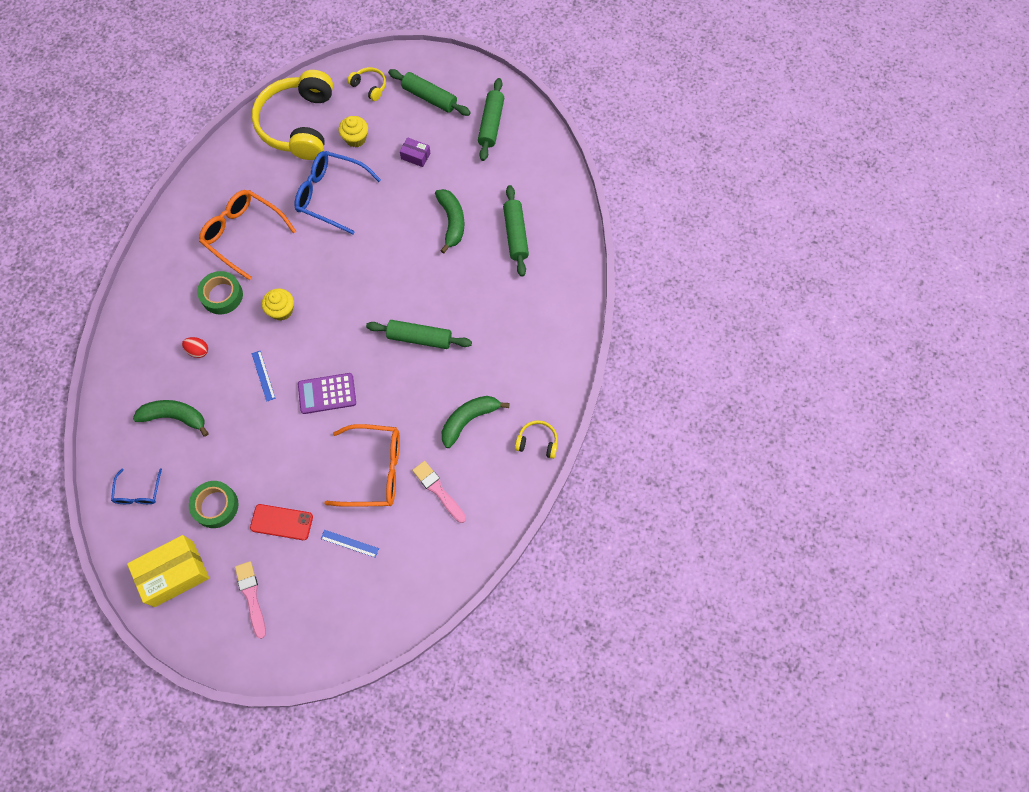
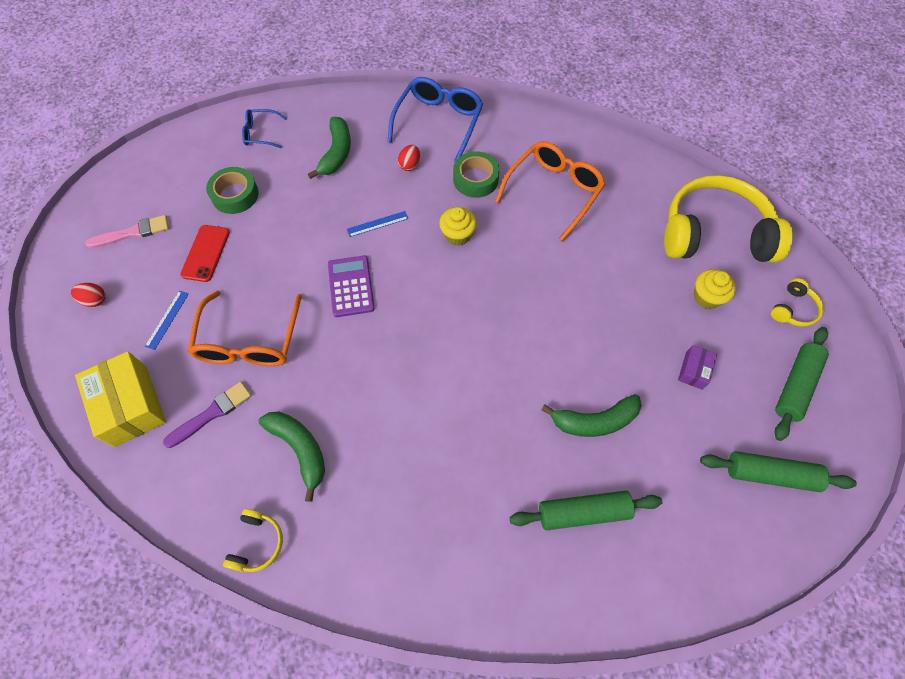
camera: 90 degrees right, 5 degrees down
yellow box [127,535,209,607] -> yellow box moved to [75,351,166,447]
blue glasses [294,151,381,235] -> blue glasses moved to [387,77,483,161]
green rolling pin [366,320,472,349] -> none
pink brush [412,461,466,523] -> purple brush [163,381,251,448]
none -> red egg [71,283,106,307]

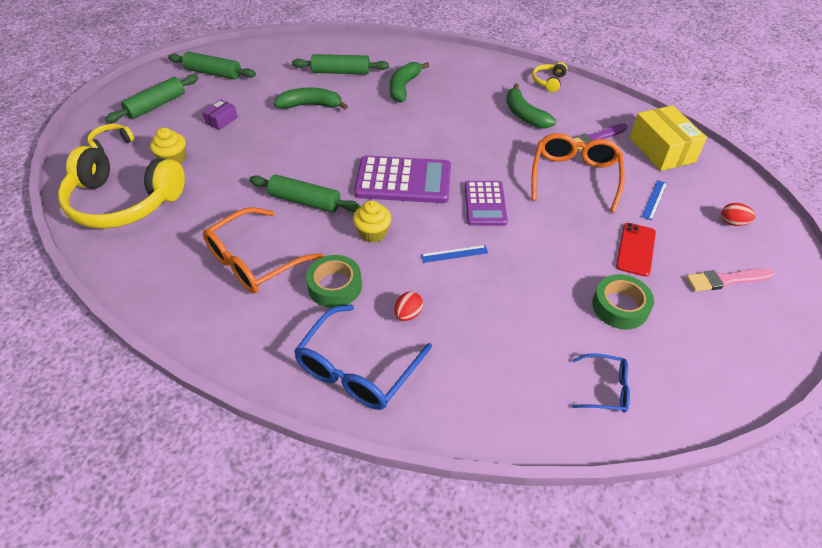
camera: 170 degrees left, 15 degrees down
green banana [308,117,351,179] -> green banana moved to [390,62,429,103]
none -> green rolling pin [249,175,361,212]
none -> purple calculator [354,156,451,203]

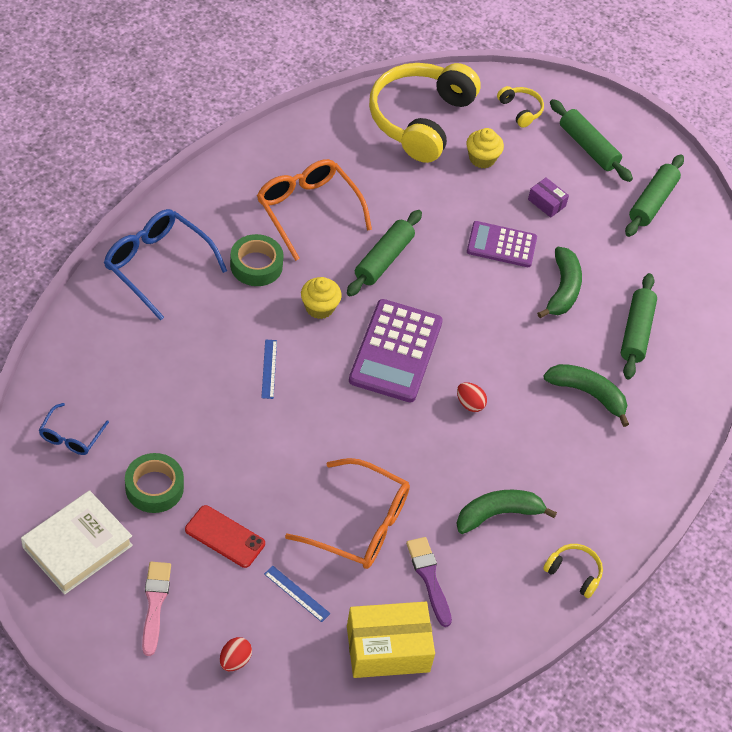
camera: 95 degrees right, 5 degrees up
red egg [394,291,423,321] -> red egg moved to [457,382,487,412]
purple calculator [464,181,508,226] -> purple calculator moved to [467,221,537,267]
none -> white book [21,490,133,595]

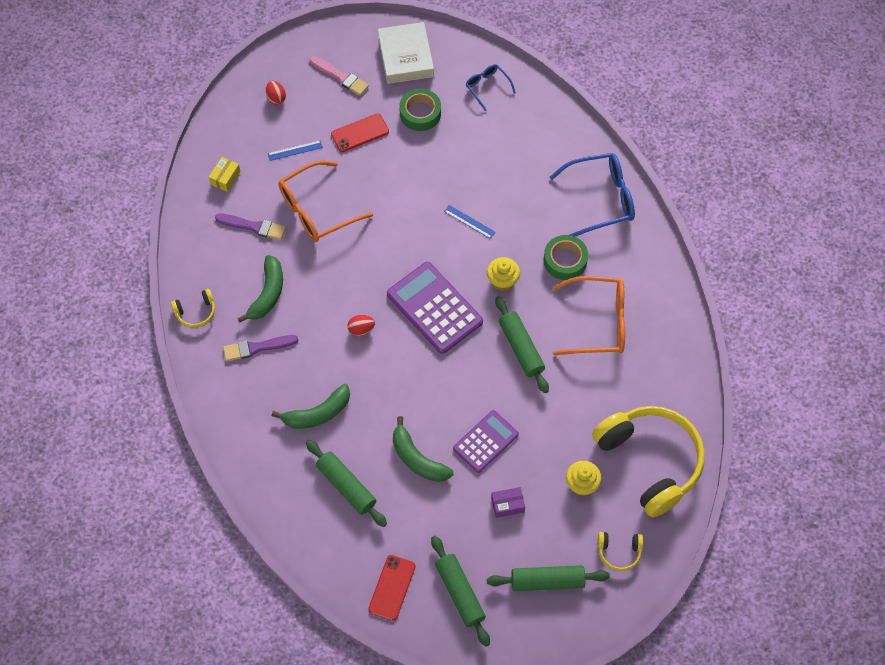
camera: 130 degrees right, 10 degrees up
yellow box [347,602,435,678] -> yellow box [209,157,241,192], size x0.49
none -> purple brush [223,335,298,361]
none -> red phone [368,555,416,621]

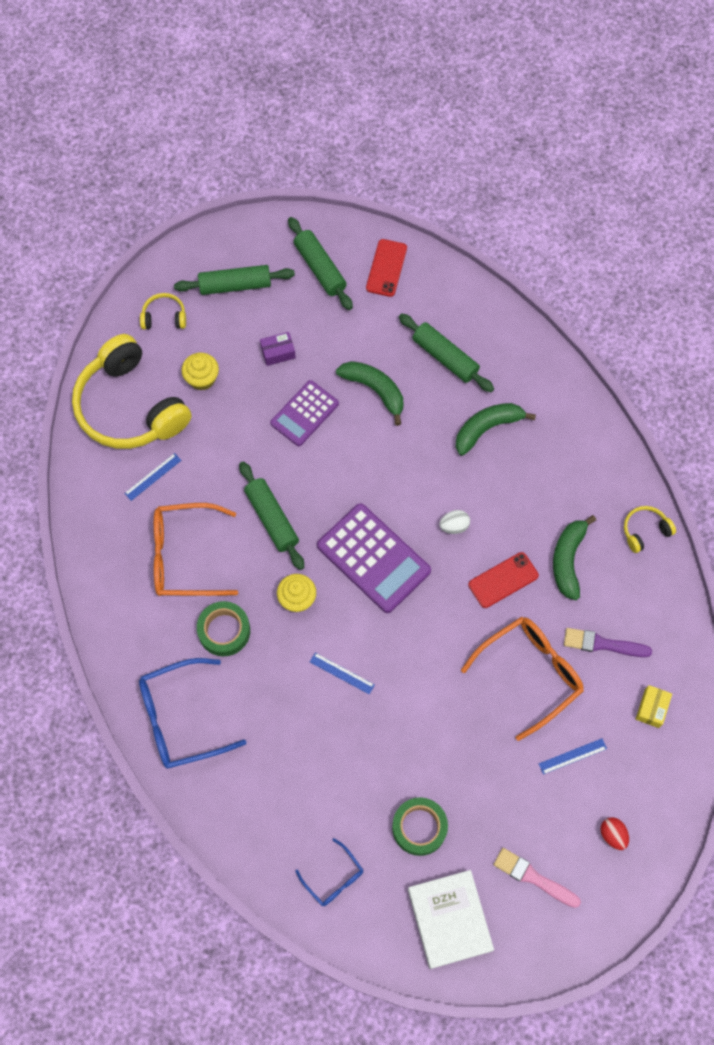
camera: 175 degrees right, 5 degrees up
purple brush [223,335,298,361] -> none
red phone [331,113,389,152] -> red phone moved to [468,552,539,608]
red egg [348,315,375,336] -> white egg [439,510,470,534]
none -> blue ruler [124,453,181,501]

